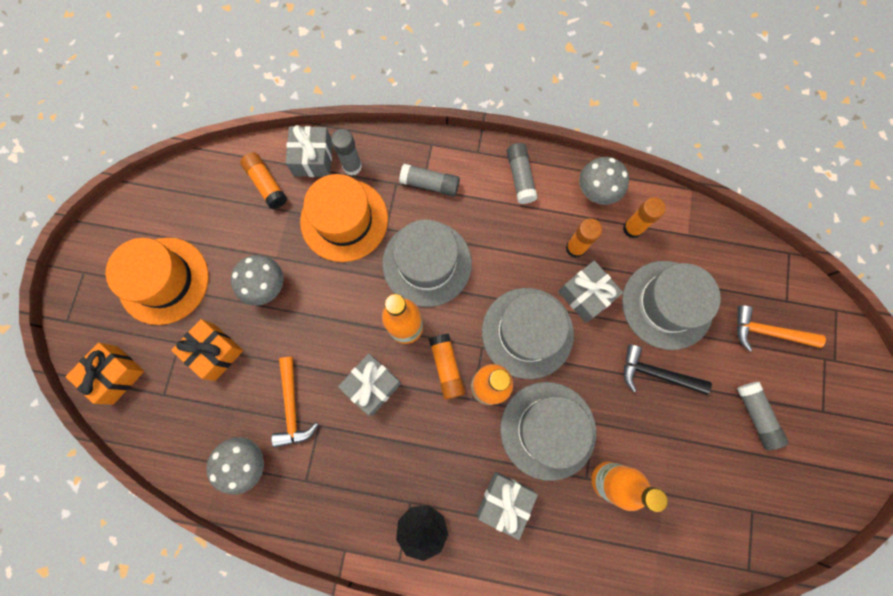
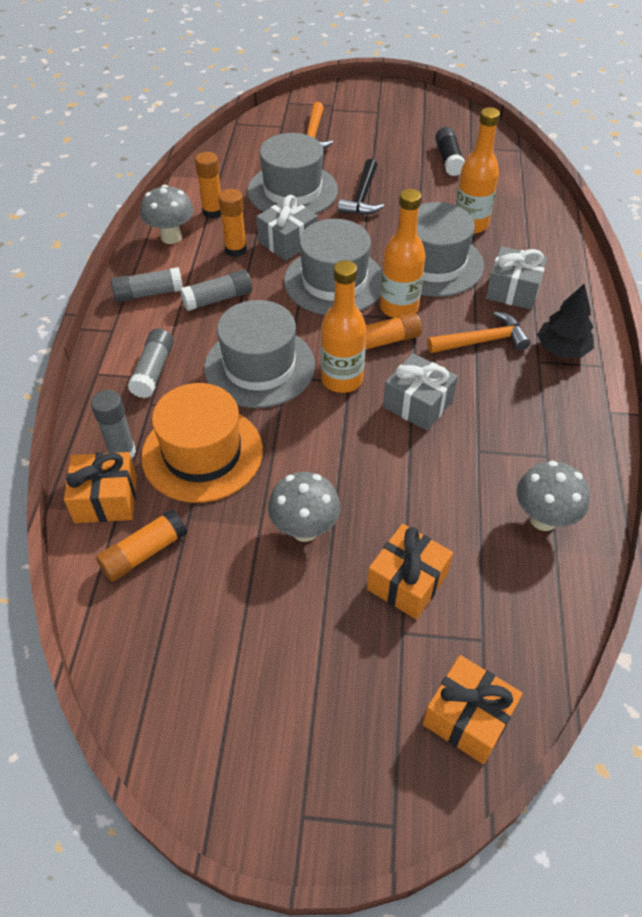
camera: 95 degrees left, 25 degrees down
orange hat [106,237,209,325] -> none
orange hammer [271,357,319,448] -> orange hammer moved to [427,311,531,353]
grey gift [286,125,332,177] -> orange gift [64,452,137,523]
grey glue stick [737,382,789,450] -> grey glue stick moved to [180,270,252,311]
none -> black glue stick [435,127,465,176]

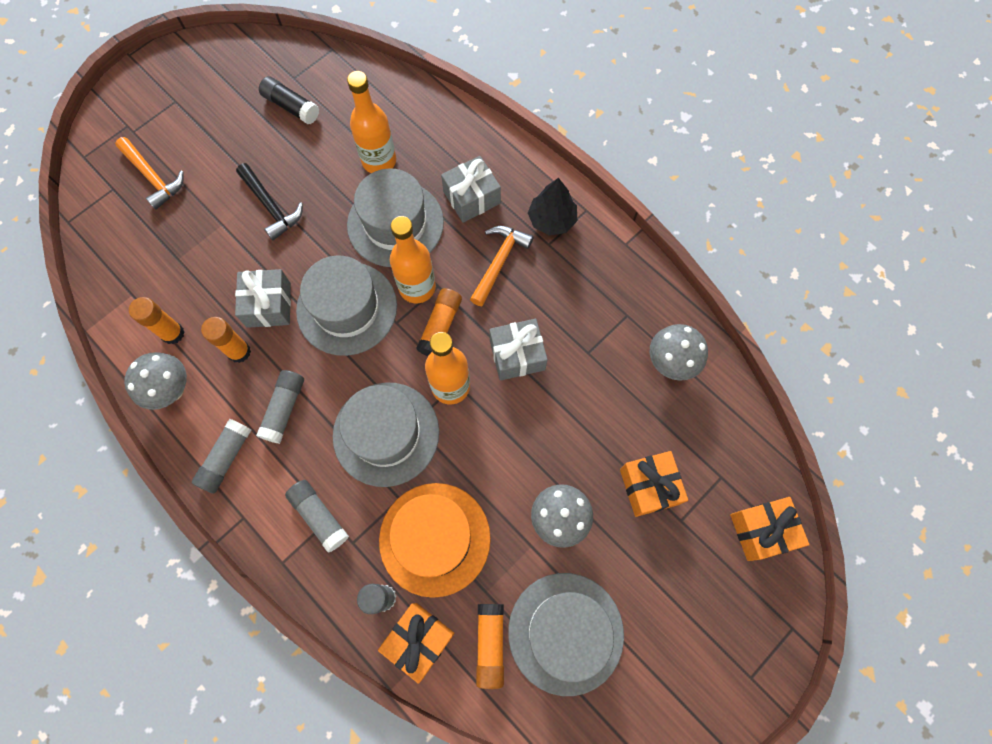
camera: 50 degrees left, 20 degrees up
grey hat [247,133,338,214] -> grey hat moved to [508,573,624,696]

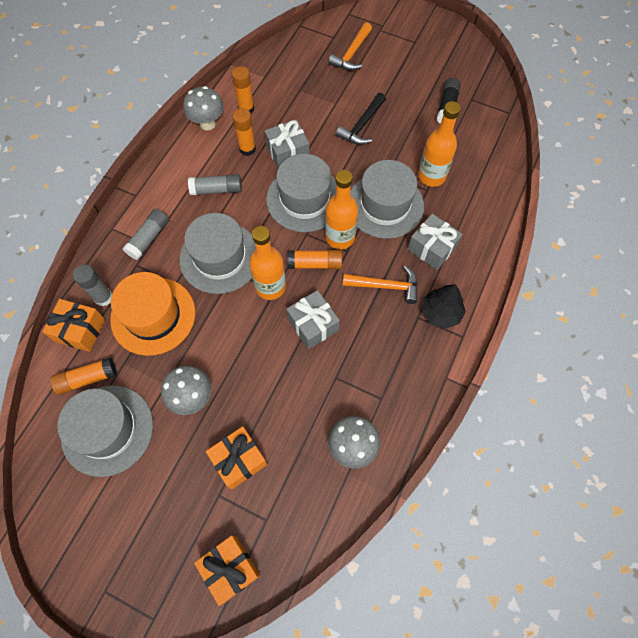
camera: 70 degrees right, 5 degrees down
grey glue stick [192,419,251,493] -> none

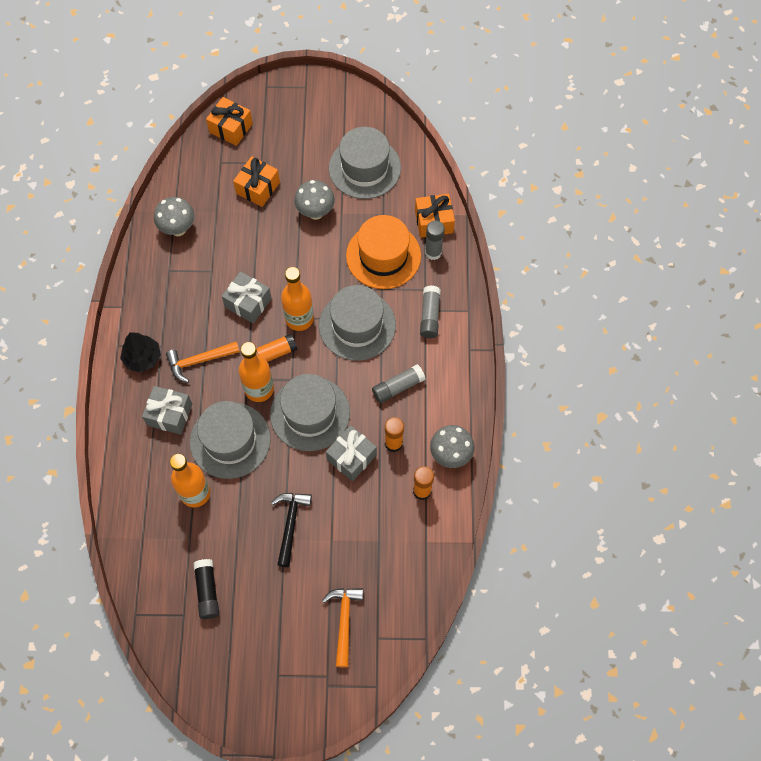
camera: 155 degrees right, 0 degrees up
orange glue stick [50,357,117,395] -> none

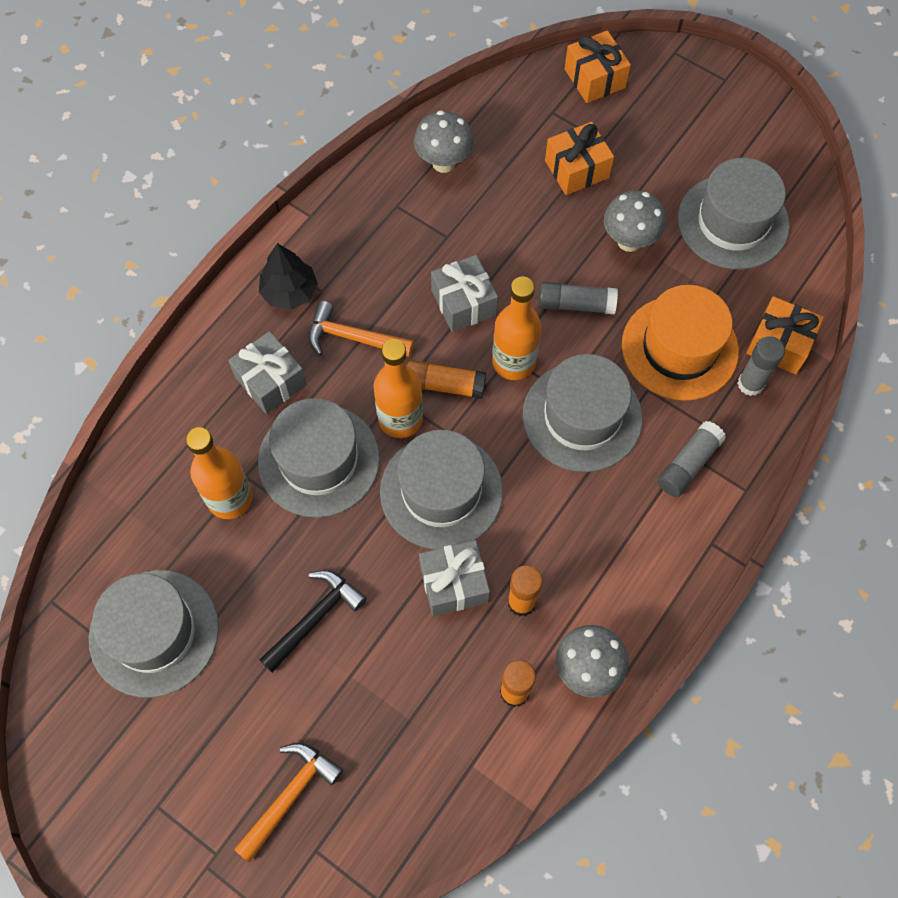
camera: 35 degrees right, 0 degrees up
black glue stick [193,559,219,619] -> grey hat [89,570,219,698]
grey glue stick [372,364,426,403] -> grey glue stick moved to [539,282,618,315]

